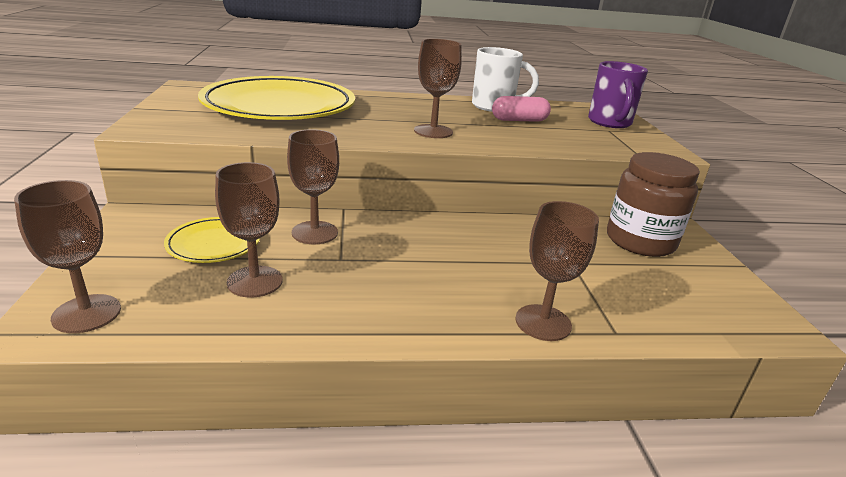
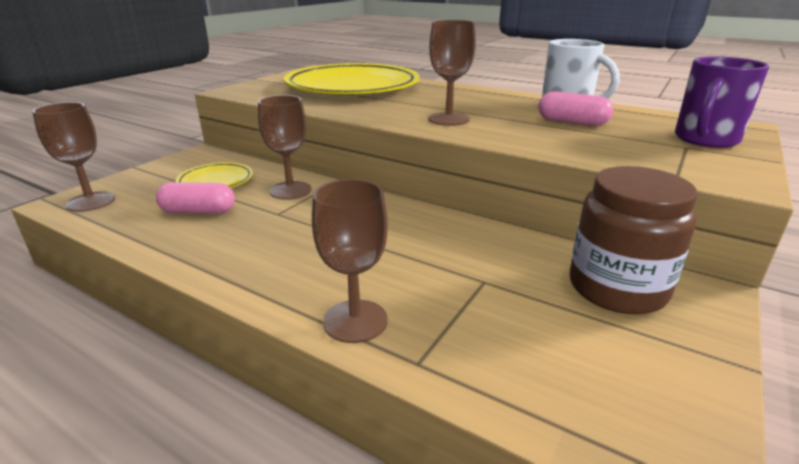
camera: 40 degrees right, 0 degrees up
brown goblet [215,162,283,298] -> pink capsule [156,182,235,213]

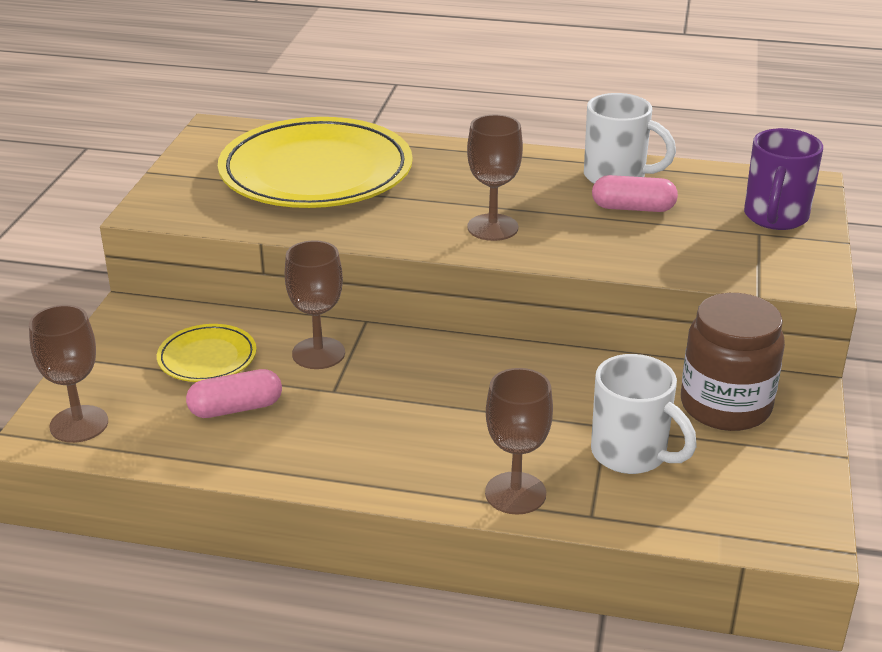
camera: 20 degrees left, 5 degrees up
none -> white mug [591,354,697,474]

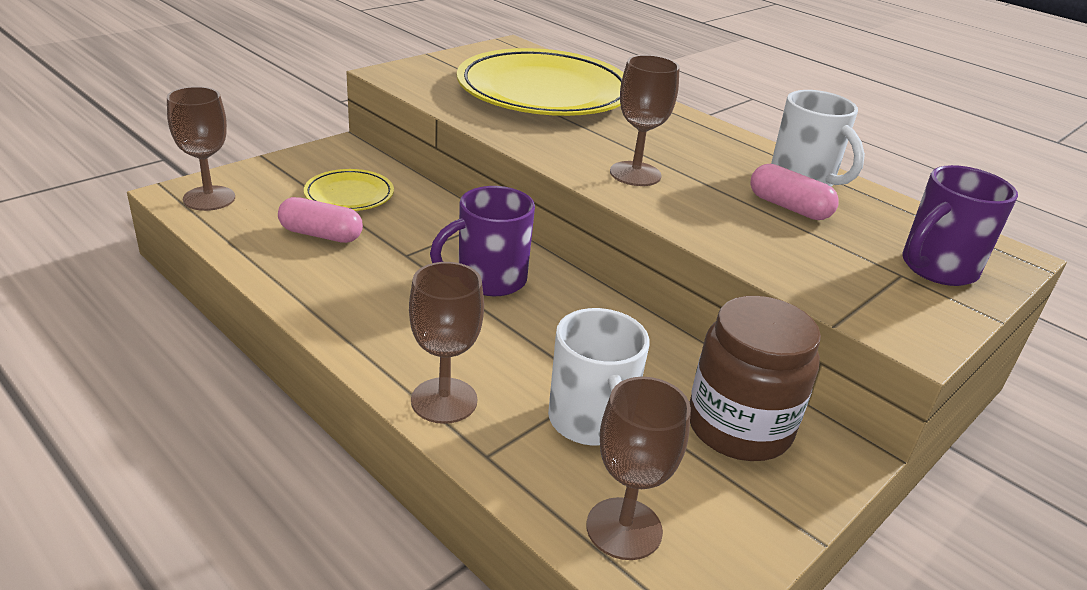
camera: 30 degrees right, 0 degrees up
brown goblet [285,240,345,369] -> brown goblet moved to [586,377,691,560]
none -> purple mug [430,186,535,296]

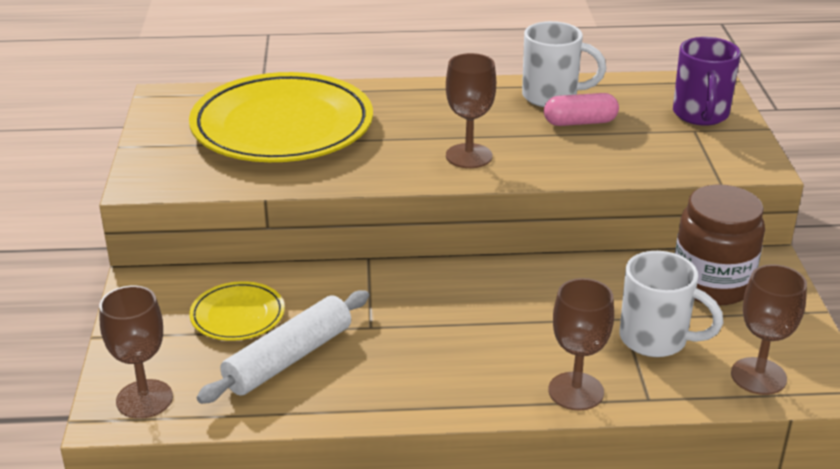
camera: 45 degrees left, 0 degrees up
pink capsule [278,197,363,243] -> white rolling pin [196,290,369,404]
purple mug [430,186,535,296] -> none

